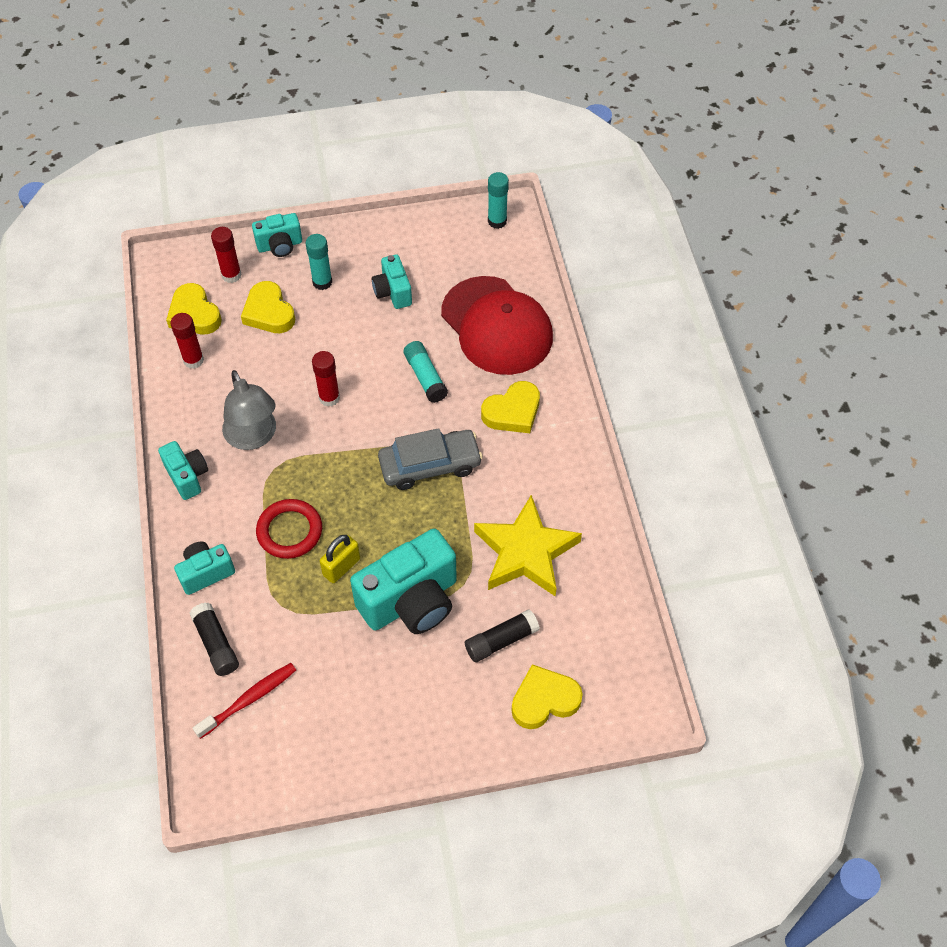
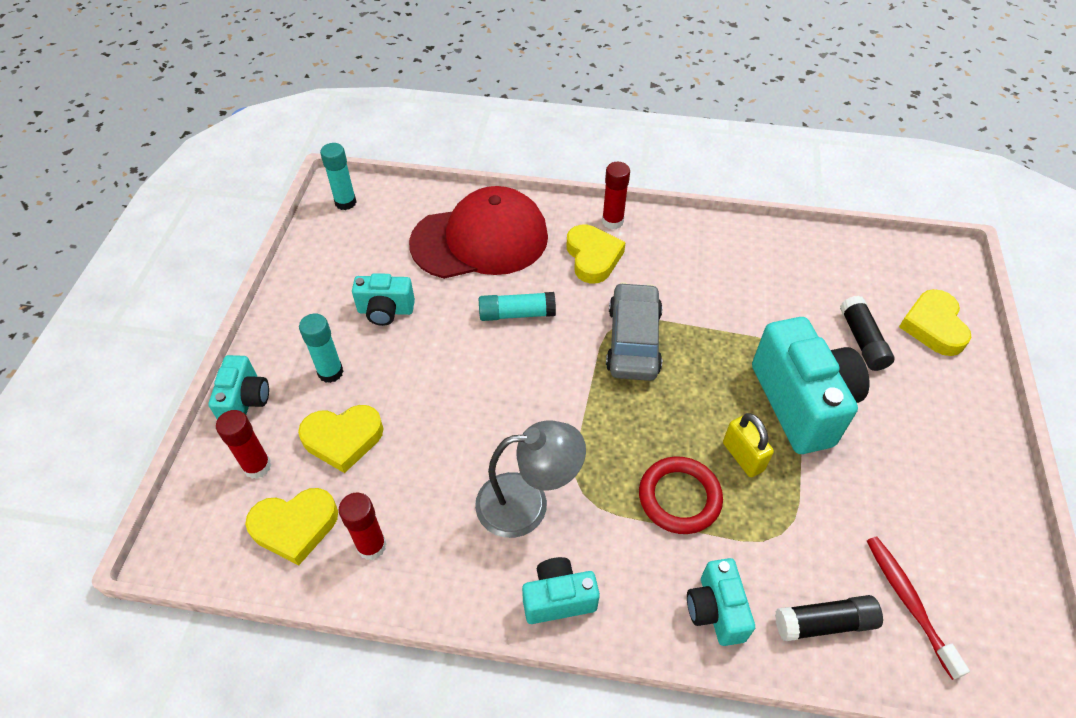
camera: 70 degrees left, 5 degrees down
red glue stick [312,351,340,407] -> red glue stick moved to [602,162,630,230]
yellow star [474,495,582,597] -> none

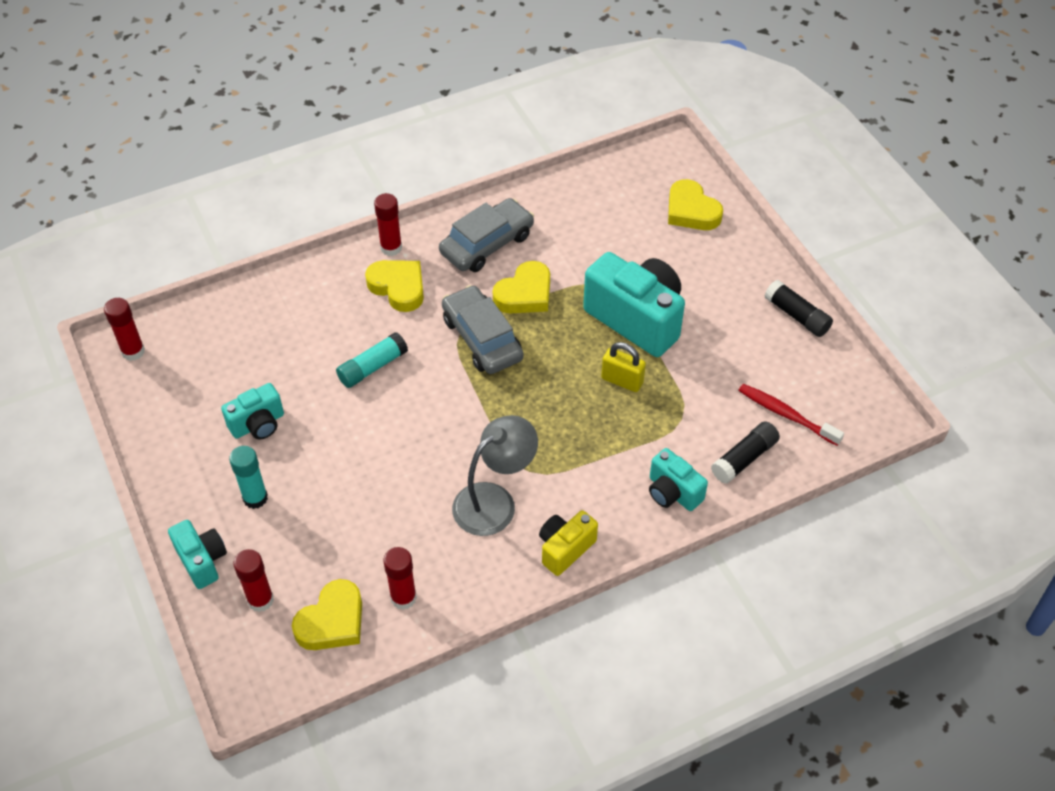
camera: 35 degrees left, 0 degrees up
yellow heart [298,405,384,473] -> yellow heart moved to [493,261,550,313]
turquoise glue stick [320,143,356,210] -> red glue stick [104,298,145,361]
red cap [409,186,548,279] -> none
turquoise camera [522,557,600,624] -> yellow camera [539,510,598,576]
red ring [639,456,723,534] -> none
black glue stick [840,296,895,371] -> black glue stick moved to [764,280,833,337]
none -> grey car [439,198,534,272]

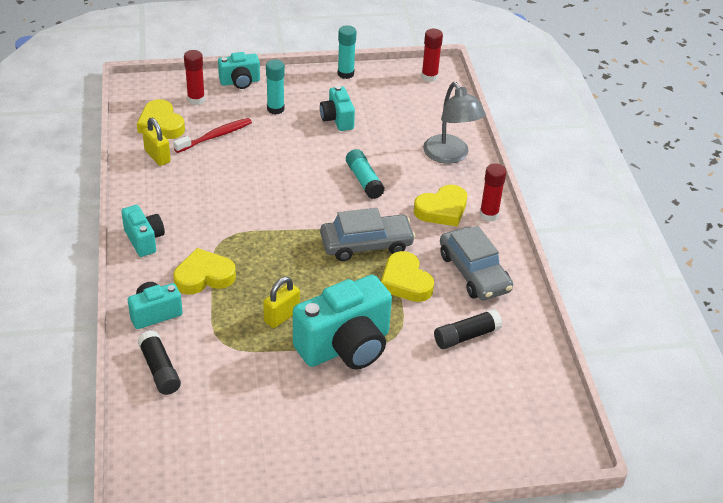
camera: 105 degrees right, 10 degrees down
red glue stick [383,547,417,610] -> yellow padlock [142,118,171,166]
grey lamp [452,415,538,536] -> grey lamp moved to [423,82,486,164]
yellow camera [539,510,598,576] -> turquoise camera [121,205,165,257]
yellow heart [668,179,723,230] -> yellow heart moved to [173,248,236,295]
red toothbrush [738,384,844,446] -> red toothbrush moved to [173,118,252,153]
black glue stick [764,280,833,337] -> black glue stick moved to [434,309,502,349]
none -> turquoise glue stick [338,25,356,79]

